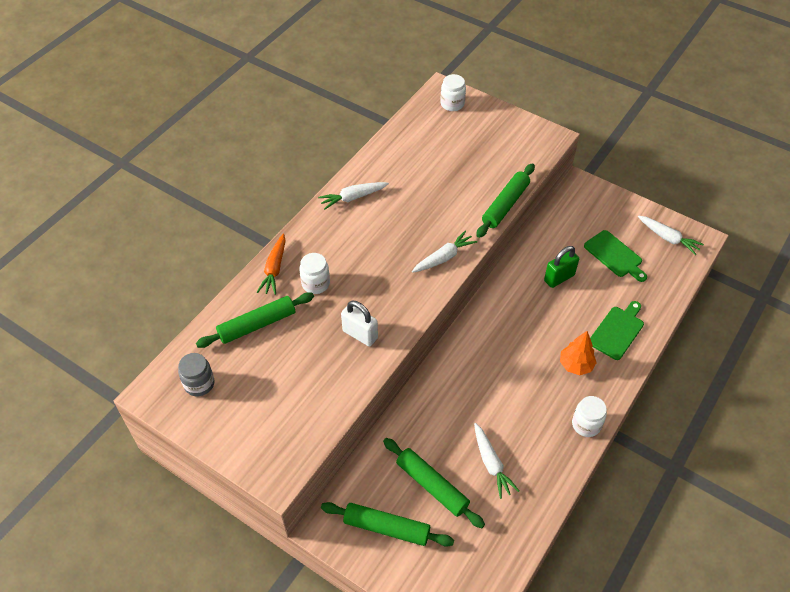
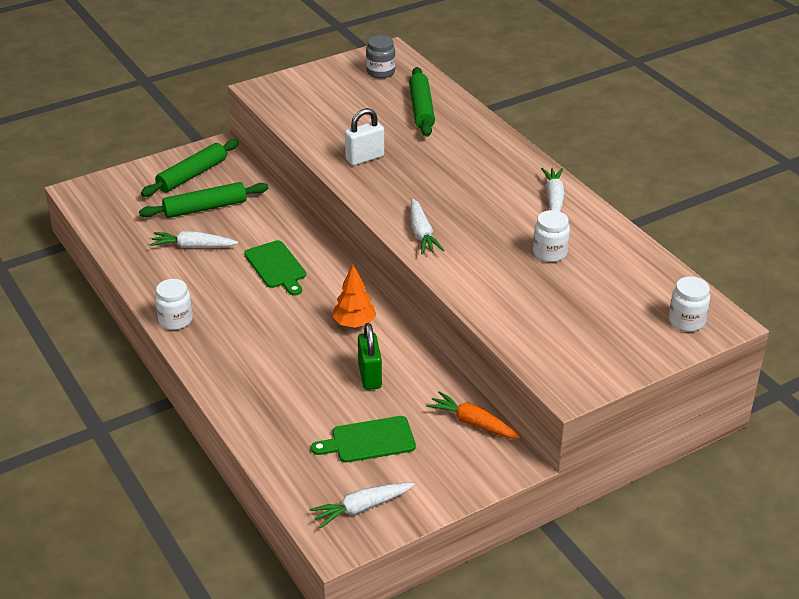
camera: 115 degrees right, 15 degrees down
orange carrot [257,234,286,295] -> orange carrot moved to [426,391,521,439]
white jar [299,253,330,294] -> white jar moved to [533,210,570,262]
green rolling pin [476,163,535,238] -> none
orange tree [560,331,597,375] -> orange tree moved to [332,264,376,328]
green cutting board [590,301,644,360] -> green cutting board moved to [244,240,306,296]

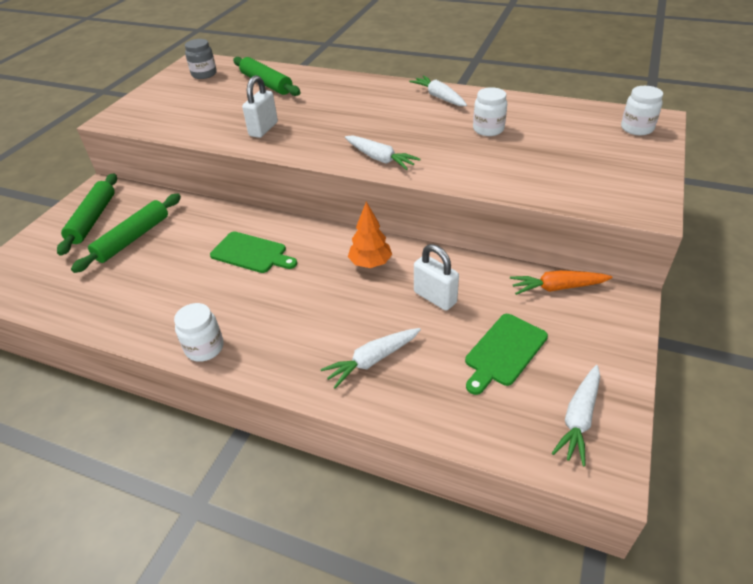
camera: 35 degrees left, 5 degrees up
white carrot [150,231,238,248] -> white carrot moved to [320,328,421,388]
green padlock [358,323,382,390] -> white padlock [414,244,459,311]

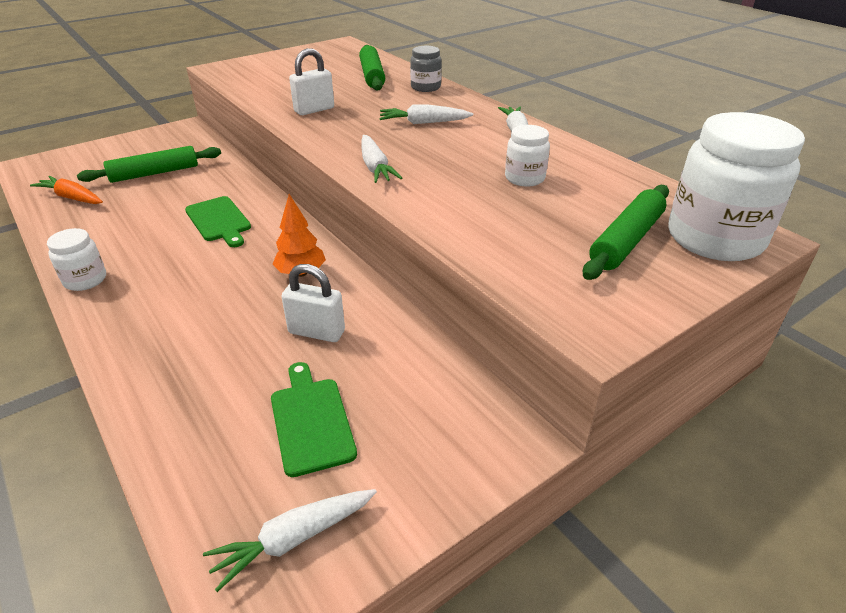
camera: 30 degrees right, 5 degrees down
green rolling pin [57,173,117,256] -> green rolling pin moved to [583,185,669,280]
grey jar [185,39,217,79] -> grey jar moved to [410,46,442,92]
white carrot [320,328,421,388] -> white carrot moved to [380,104,473,124]
white padlock [414,244,459,311] -> white padlock turned 60 degrees counterclockwise [282,264,345,342]
green cutting board [465,314,548,395] -> green cutting board turned 90 degrees clockwise [271,362,357,477]
orange carrot [510,270,613,295] -> orange carrot moved to [30,176,103,204]
white jar [621,86,663,135] -> white jar [668,112,805,261], size x2.00

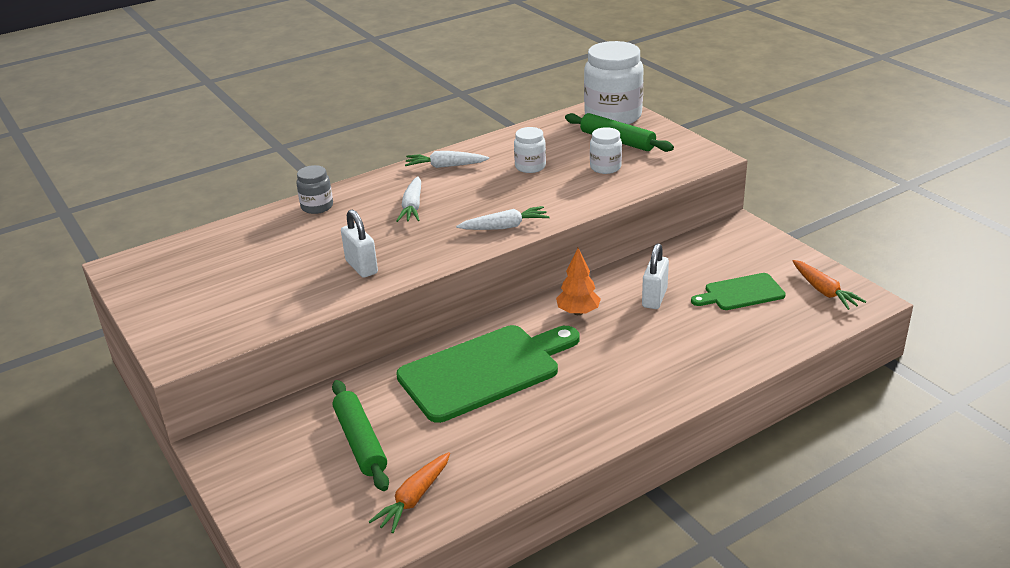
camera: 85 degrees left, 5 degrees down
white jar [47,228,106,291] -> white jar moved to [590,127,622,174]
green cutting board [185,196,251,247] -> green cutting board [396,325,579,423], size x1.89
white carrot [203,489,377,592] -> orange carrot [793,260,866,310]
green rolling pin [359,45,385,91] -> none

